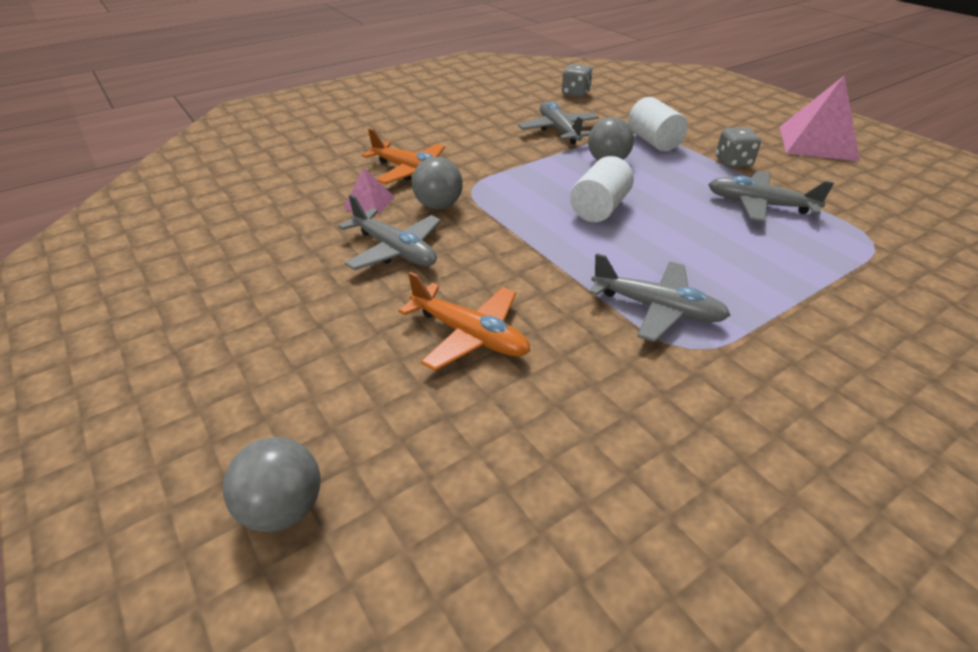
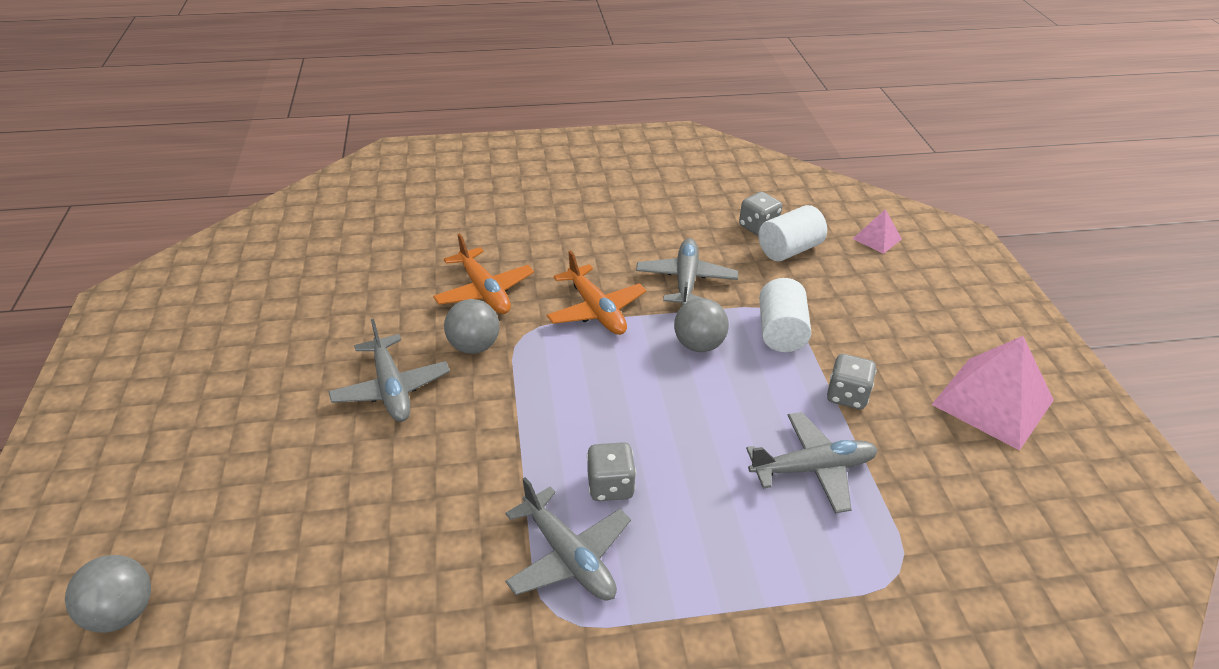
camera: 25 degrees right, 0 degrees up
pink pyramid [343,168,394,216] -> pink pyramid moved to [853,209,902,254]
orange plane [398,272,530,371] -> orange plane moved to [547,250,646,335]
white cylinder [570,156,634,222] -> white cylinder moved to [759,205,827,262]
grey plane [708,171,834,222] -> grey plane turned 120 degrees clockwise [746,412,878,513]
none -> grey dice [587,442,636,501]

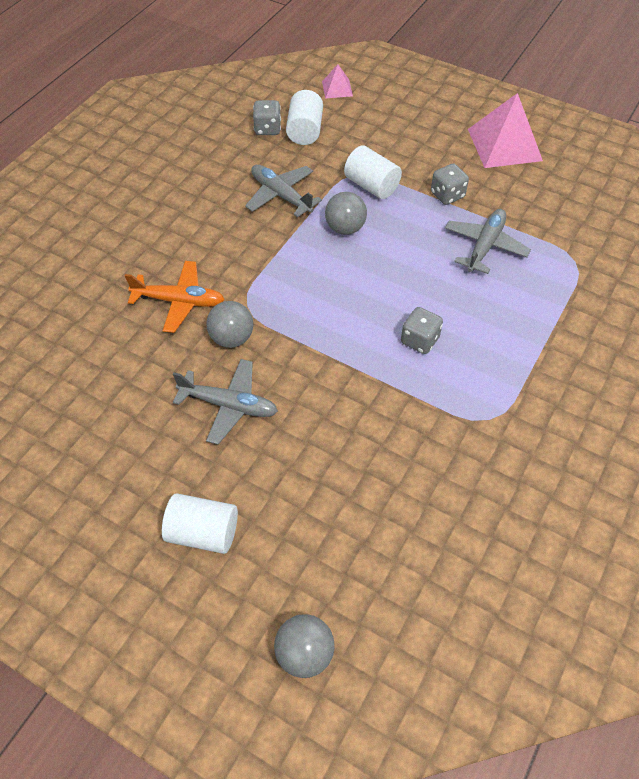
camera: 50 degrees left, 15 degrees up
grey plane [505,477,631,601] -> none
orange plane [547,250,646,335] -> none
none -> white cylinder [162,493,238,554]

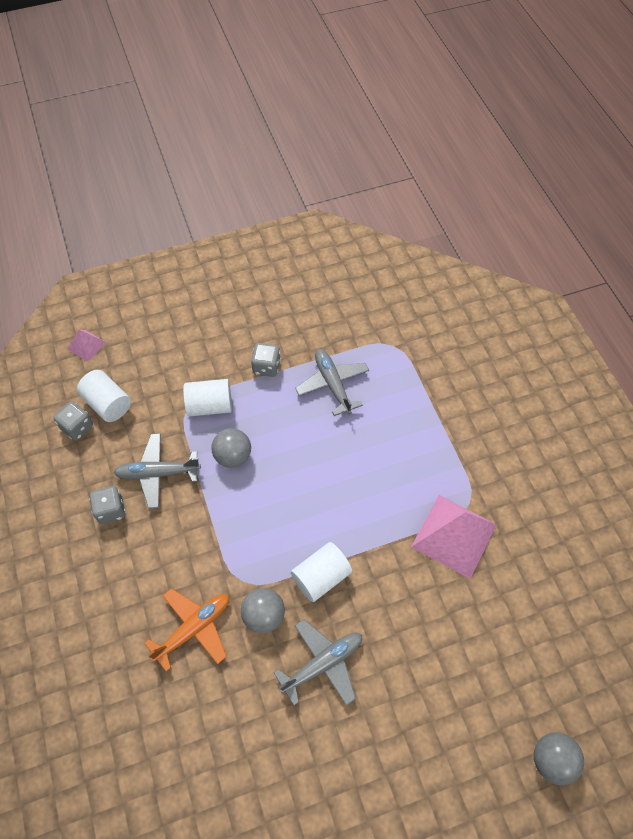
camera: 50 degrees left, 5 degrees up
white cylinder [162,493,238,554] -> white cylinder moved to [291,542,352,602]
grey dice [401,307,443,354] -> grey dice moved to [89,486,126,524]
pink pyramid [468,93,543,168] -> pink pyramid moved to [411,495,497,579]

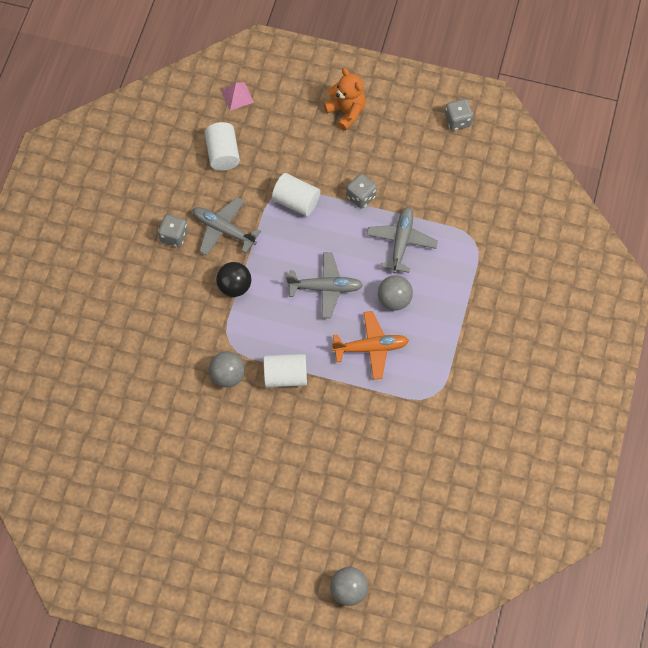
camera: 35 degrees right, 5 degrees up
grey dice [53,402,93,441] -> grey dice moved to [445,99,473,131]
orange plane [144,588,229,672] -> orange plane moved to [332,311,409,380]
grey ball [211,428,251,468] -> grey ball moved to [378,275,413,310]
grey plane [274,619,362,706] -> grey plane moved to [286,252,363,318]
pink pyramid [411,495,497,579] -> none
none -> black ball [216,262,251,297]
none -> orange teddy bear [323,68,366,131]

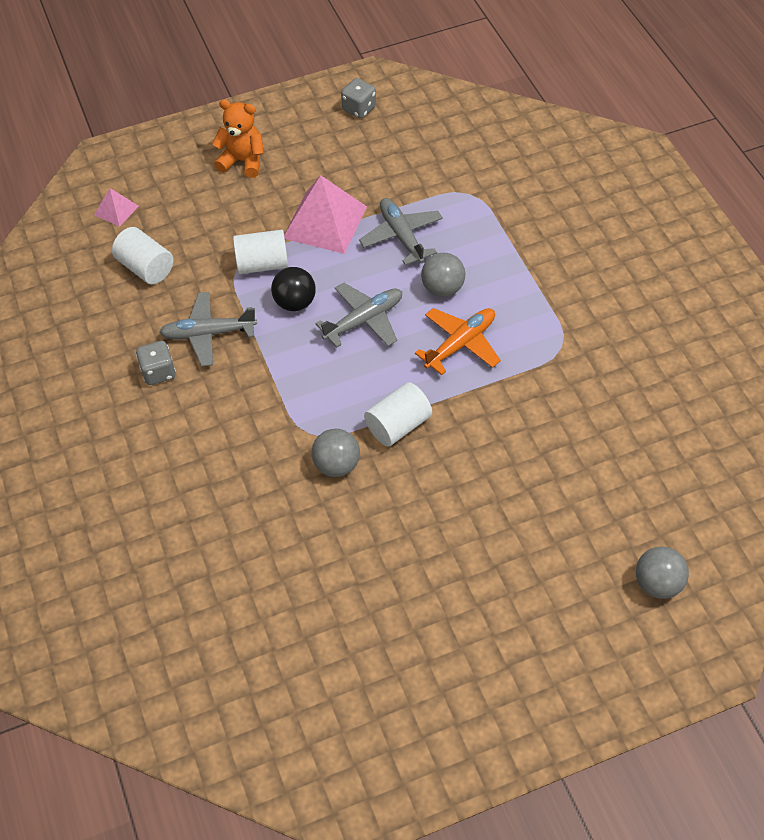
camera: 35 degrees left, 10 degrees down
black ball [216,262,251,297] -> black ball moved to [271,267,316,311]
grey dice [346,174,377,208] -> pink pyramid [284,175,367,254]

